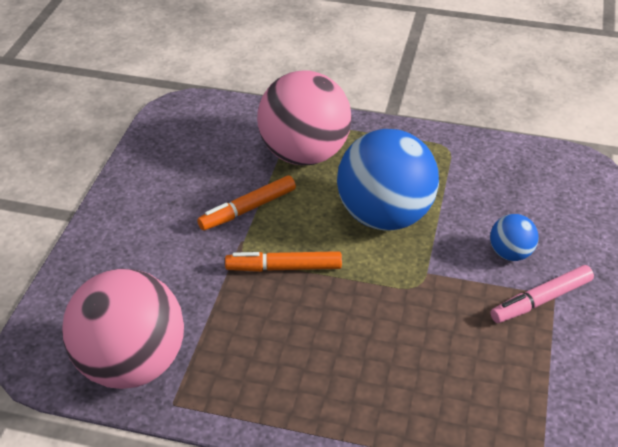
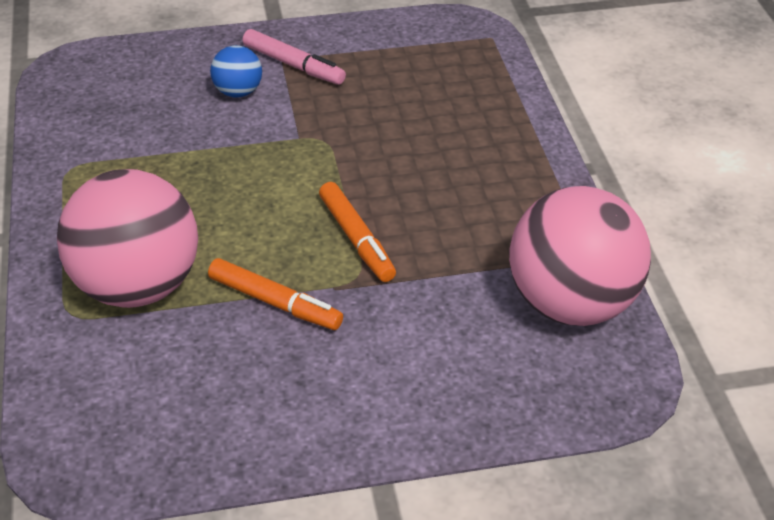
camera: 115 degrees left, 0 degrees up
blue ball [337,129,439,231] -> none

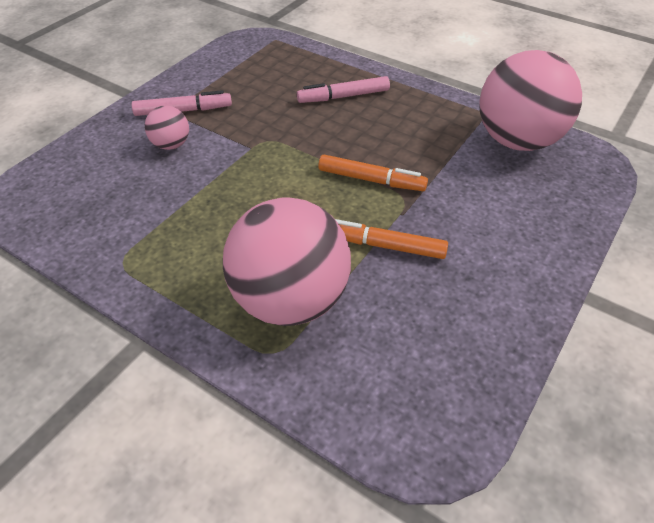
camera: 45 degrees left, 5 degrees up
orange marker [208,258,343,330] -> orange marker turned 150 degrees counterclockwise [335,219,448,259]
blue ball [210,45,262,98] -> pink ball [145,106,189,150]
none -> pink marker [297,76,390,103]

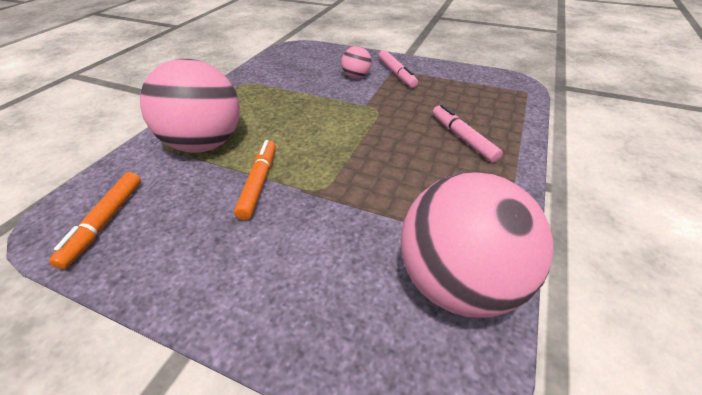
camera: 80 degrees right, 5 degrees down
orange marker [318,155,428,191] -> orange marker moved to [49,172,141,269]

